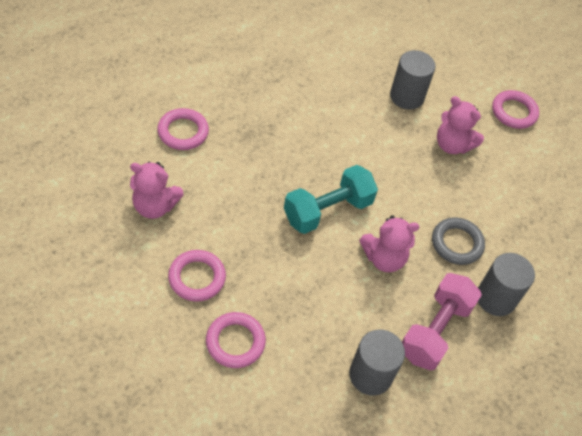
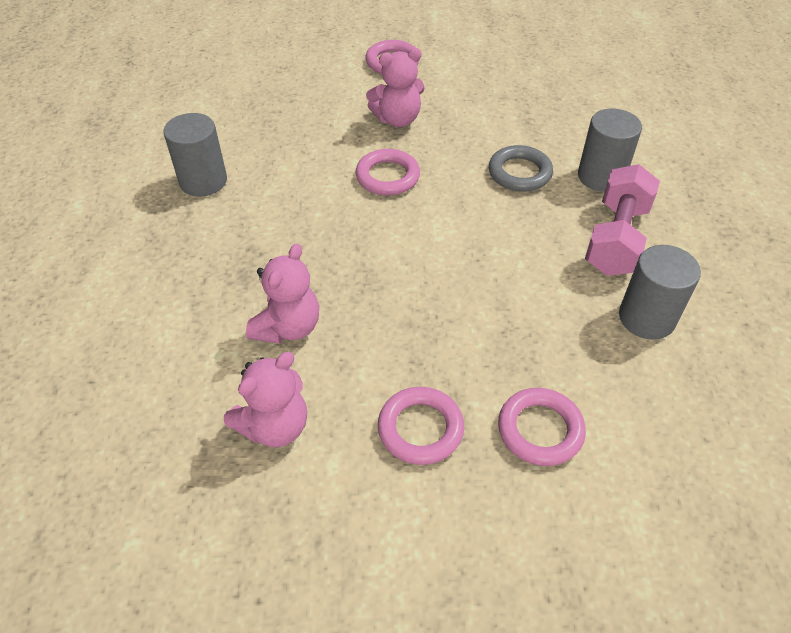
camera: 50 degrees left, 5 degrees down
pink ring [157,108,209,150] -> pink ring moved to [356,149,420,195]
turquoise dumbbell [284,165,378,234] -> none
pink teddy bear [359,215,419,272] -> pink teddy bear moved to [246,243,319,344]
grey cylinder [390,50,436,110] -> grey cylinder moved to [163,113,227,197]
pink dumbbell [402,273,482,371] -> pink dumbbell turned 45 degrees clockwise [585,164,660,276]

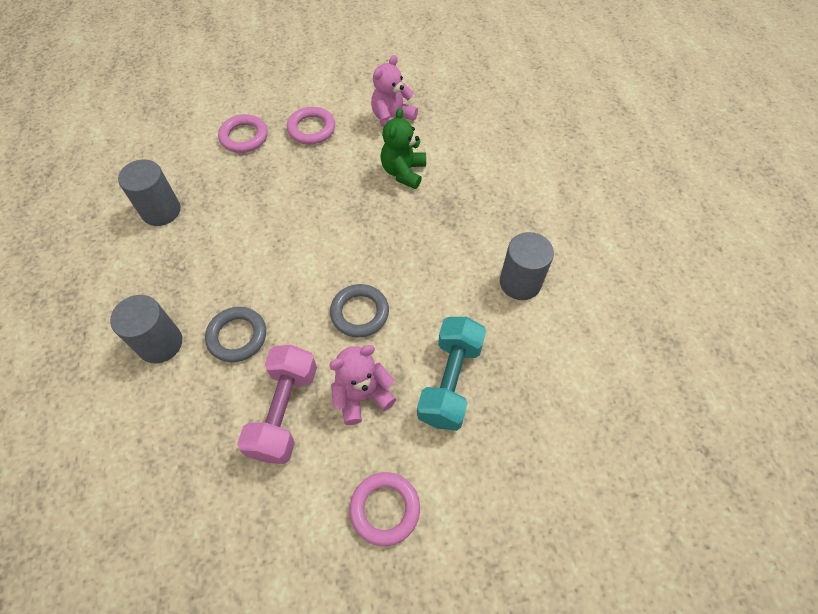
camera: 170 degrees right, 10 degrees up
pink teddy bear [246,243,319,344] -> green teddy bear [380,108,426,189]
pink ring [356,149,420,195] -> grey ring [330,284,389,337]
pink dumbbell [585,164,660,276] -> pink dumbbell moved to [237,345,317,464]
none -> turquoise dumbbell [417,317,486,431]

